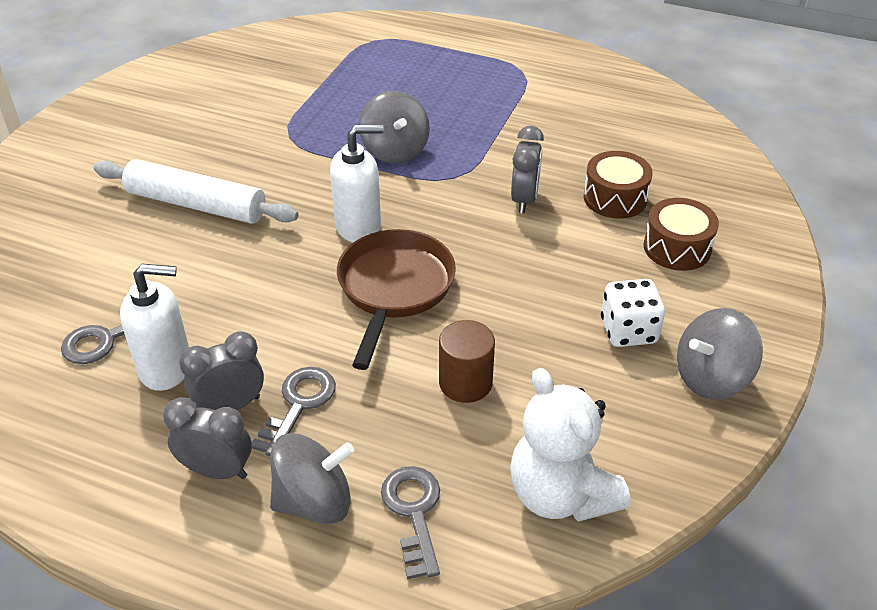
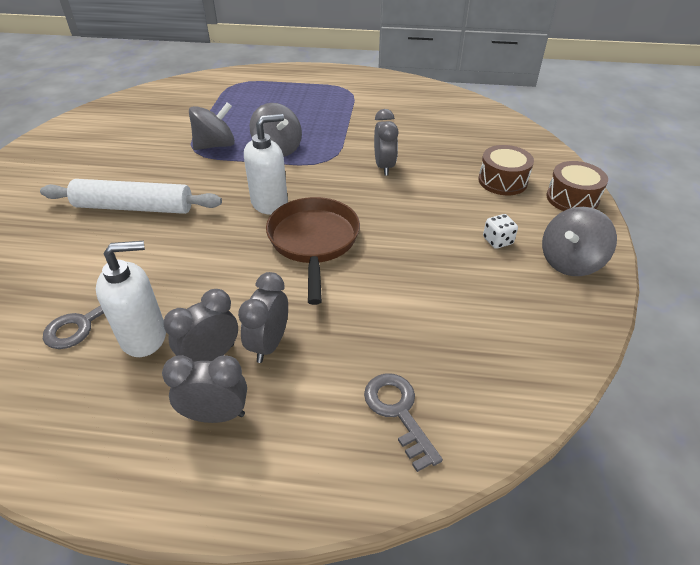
camera: 15 degrees left, 0 degrees up
grey key [252,367,336,456] -> grey clock [238,272,288,363]
grey spinning top [270,433,354,524] -> grey spinning top moved to [189,102,235,150]
brown cylinder [439,320,495,403] -> none
white teddy bear [510,368,630,522] -> none
brown drum [583,151,653,219] -> brown drum moved to [547,161,608,211]
white dice [601,279,665,347] -> white dice [483,214,518,249], size x0.64

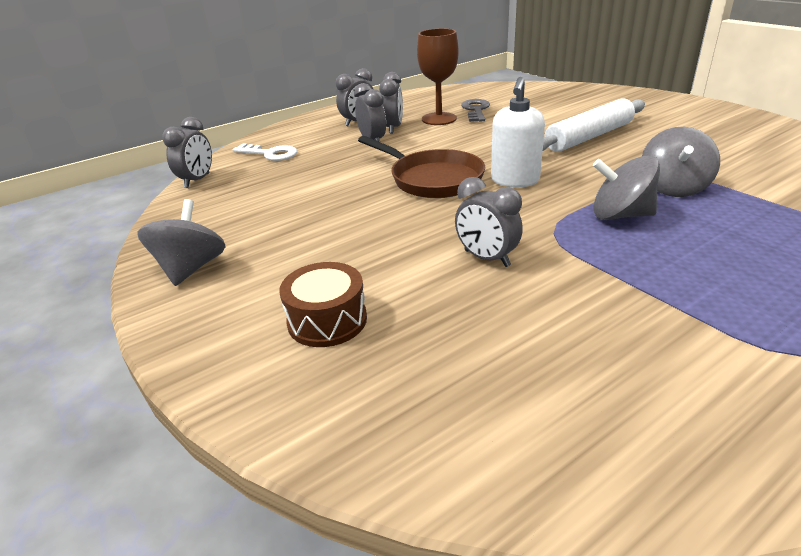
camera: 140 degrees right, 10 degrees down
white soap dispenser [96,241,166,357] -> brown goblet [417,28,459,125]
grey key [364,374,443,472] -> white key [233,143,297,161]
white dice [483,214,518,249] -> none
brown drum [547,161,608,211] -> none
none -> grey clock [162,117,212,188]

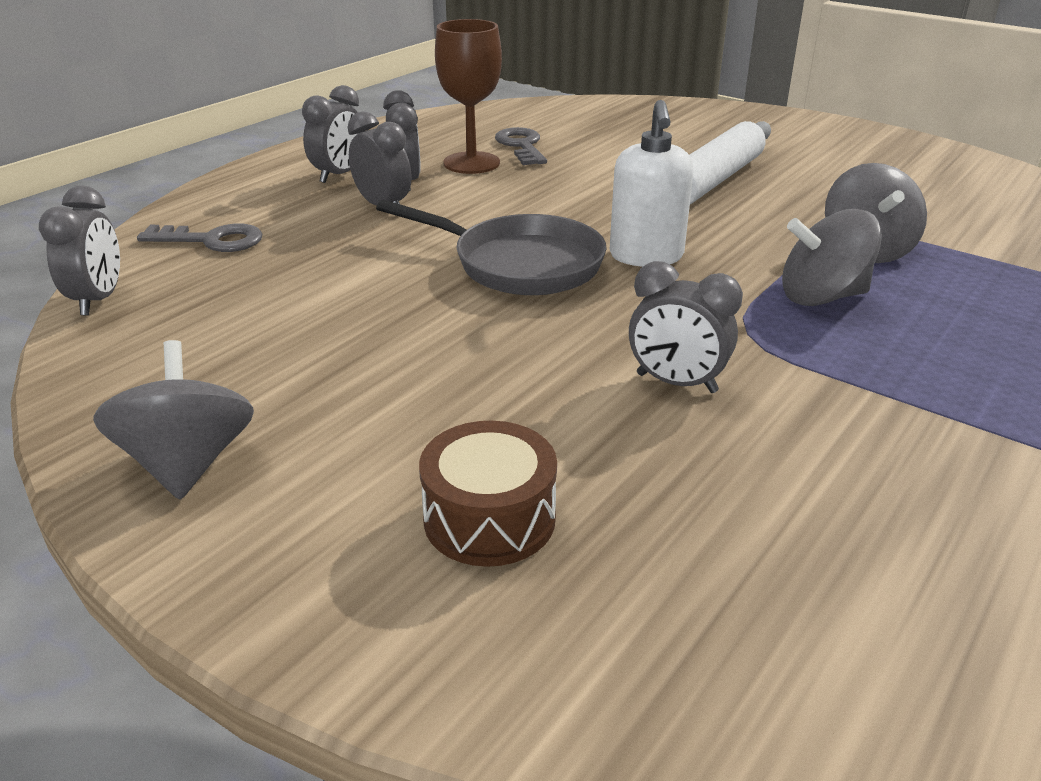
camera: 20 degrees left, 0 degrees up
white key [233,143,297,161] -> grey key [137,224,263,252]
brown pan [358,136,485,198] -> grey pan [376,200,607,295]

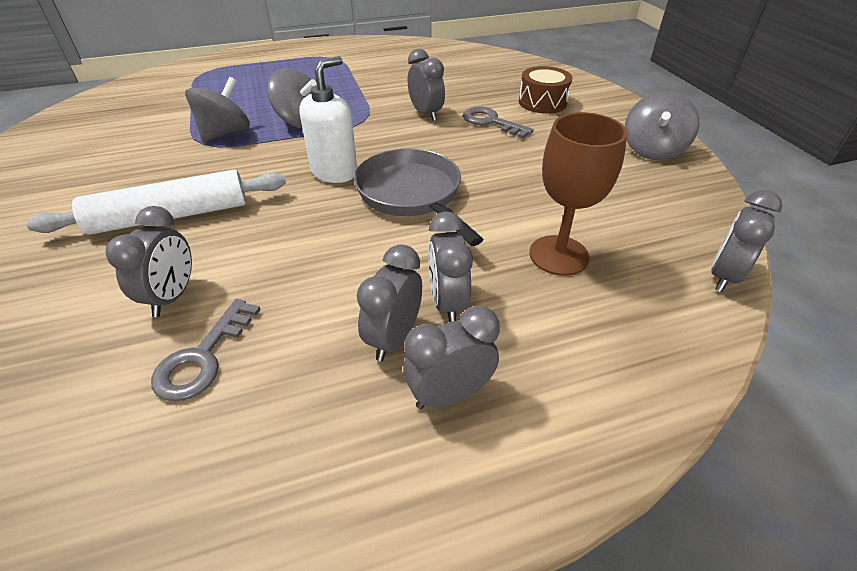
camera: 145 degrees left, 10 degrees up
grey key [137,224,263,252] -> grey key moved to [463,106,534,139]
brown goblet [435,19,502,174] -> brown goblet moved to [529,112,627,276]
none -> grey clock [105,206,192,317]

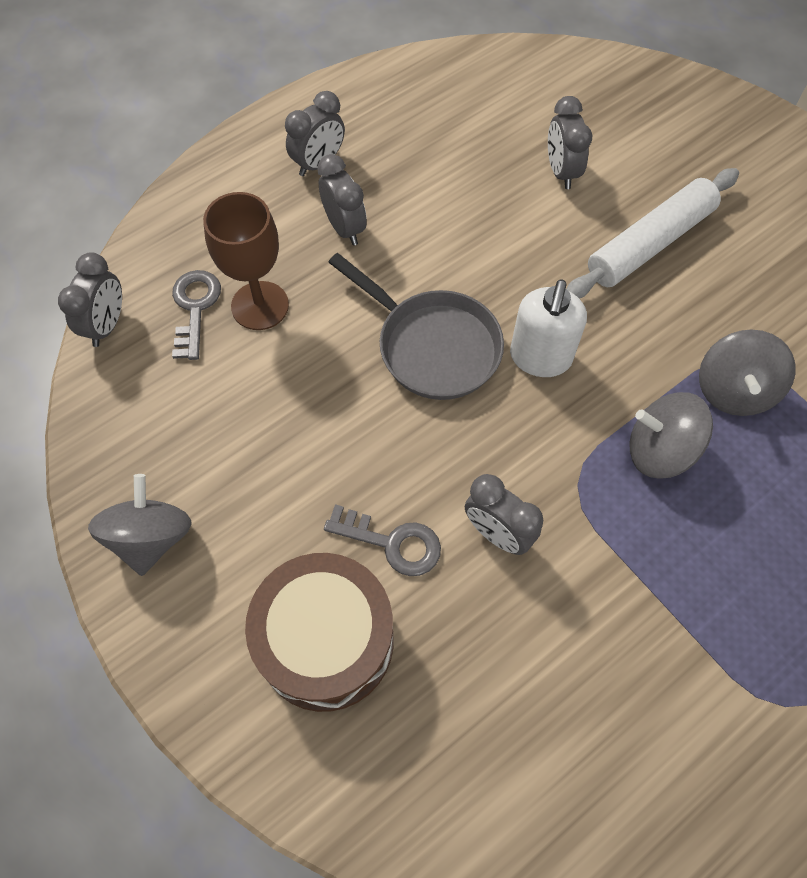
camera: 160 degrees right, 20 degrees up
grey key [151,299,261,401] -> grey key moved to [172,270,221,360]
grey clock [357,244,422,361] -> none
brown drum [519,66,572,114] -> brown drum [245,553,394,712], size x1.61

